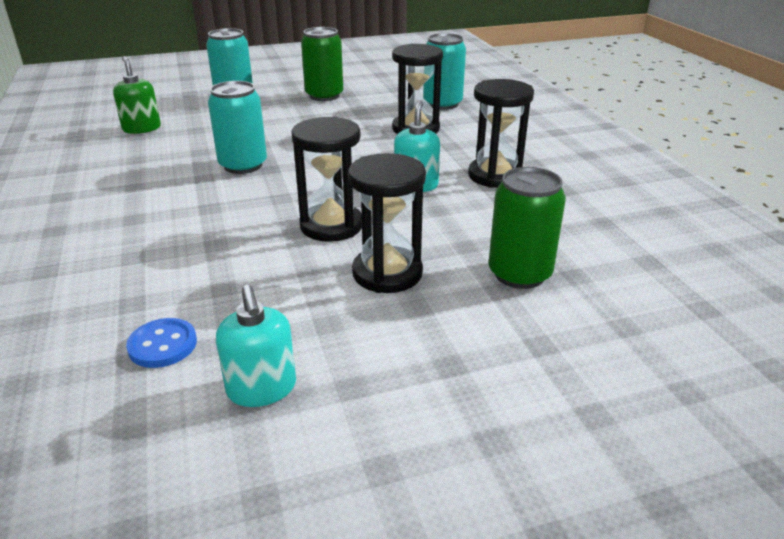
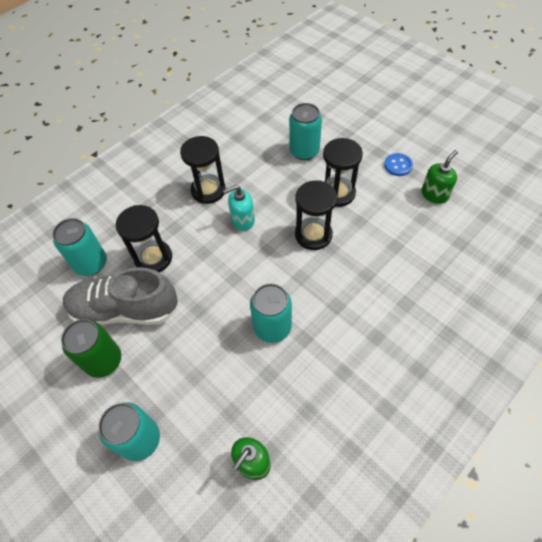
camera: 115 degrees left, 25 degrees up
blue button [126,318,197,368] -> blue button moved to [384,153,413,176]
turquoise soap dispenser [216,285,296,407] -> green soap dispenser [422,150,458,204]
green can [488,167,566,289] -> turquoise can [289,103,322,160]
none -> grey shoe [63,267,178,325]

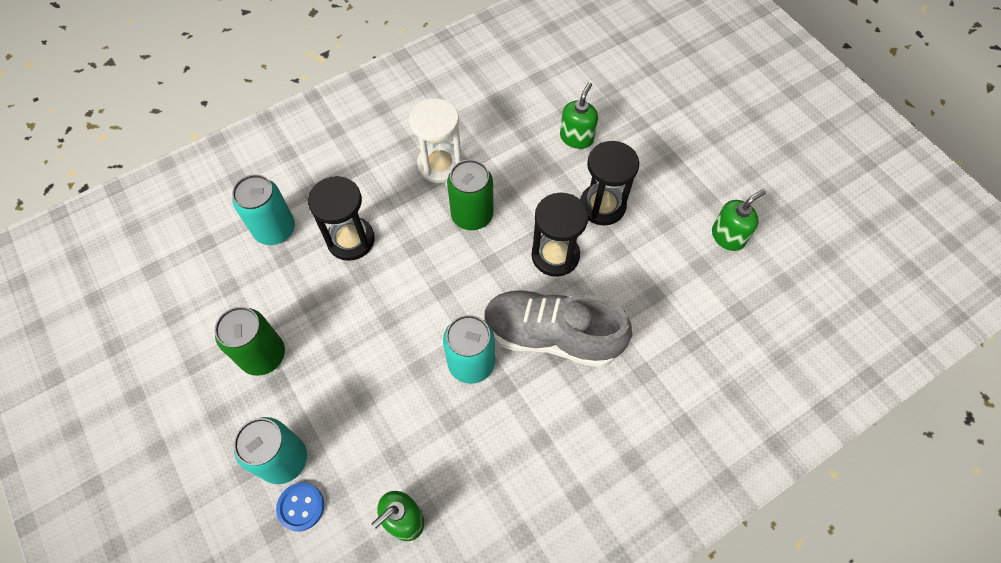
camera: 10 degrees right, 5 degrees up
grey shoe [63,267,178,325] -> grey shoe moved to [484,290,632,367]
black hourglass [180,136,226,204] -> white hourglass [409,98,462,183]
turquoise soap dispenser [223,185,255,231] -> green can [447,159,494,230]
turquoise can [289,103,322,160] -> green soap dispenser [560,82,598,149]
blue button [384,153,413,176] -> blue button moved to [276,483,324,532]

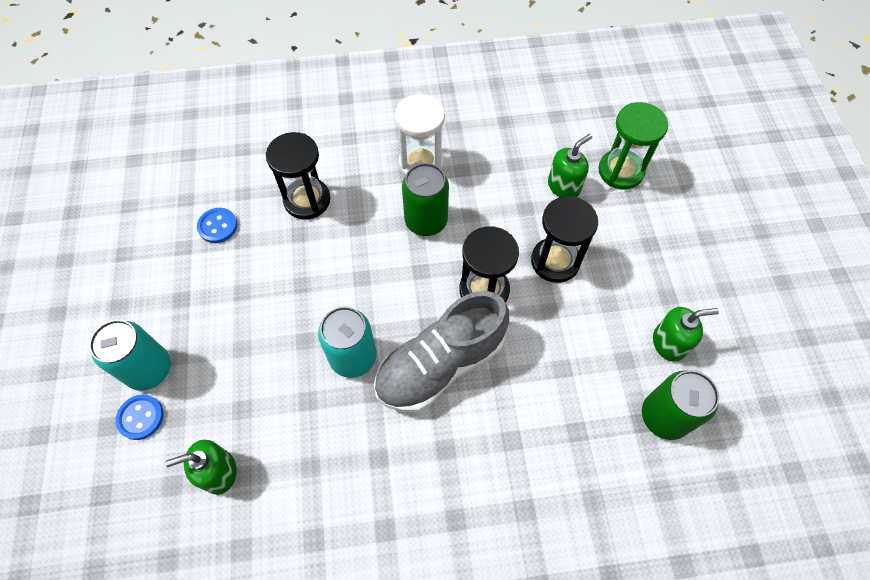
camera: 25 degrees right, 0 degrees up
green can [215,307,285,376] -> green can moved to [642,370,719,440]
turquoise can [232,174,295,245] -> none
grey shoe [484,290,632,367] -> grey shoe turned 75 degrees counterclockwise [374,291,509,412]
none -> blue button [197,208,237,243]
none -> green hourglass [598,102,668,190]

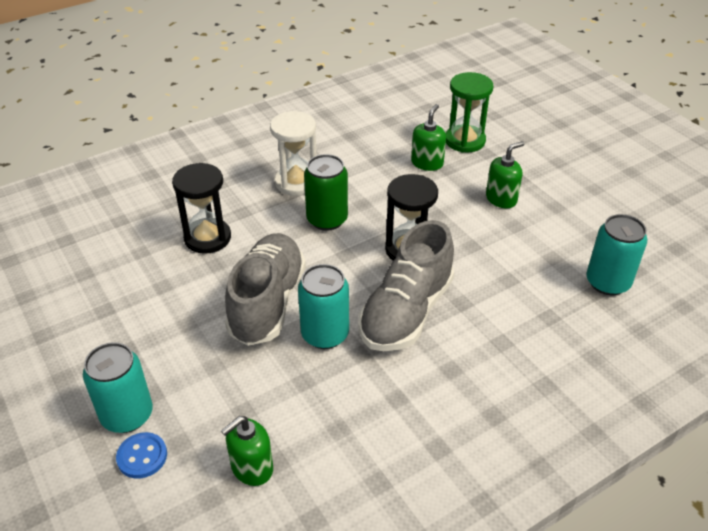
camera: 25 degrees left, 20 degrees down
blue button [197,208,237,243] -> none
black hourglass [531,196,598,283] -> none
green can [642,370,719,440] -> turquoise can [586,214,648,296]
green soap dispenser [653,307,719,362] -> green soap dispenser moved to [486,141,524,209]
none -> grey shoe [225,233,306,346]

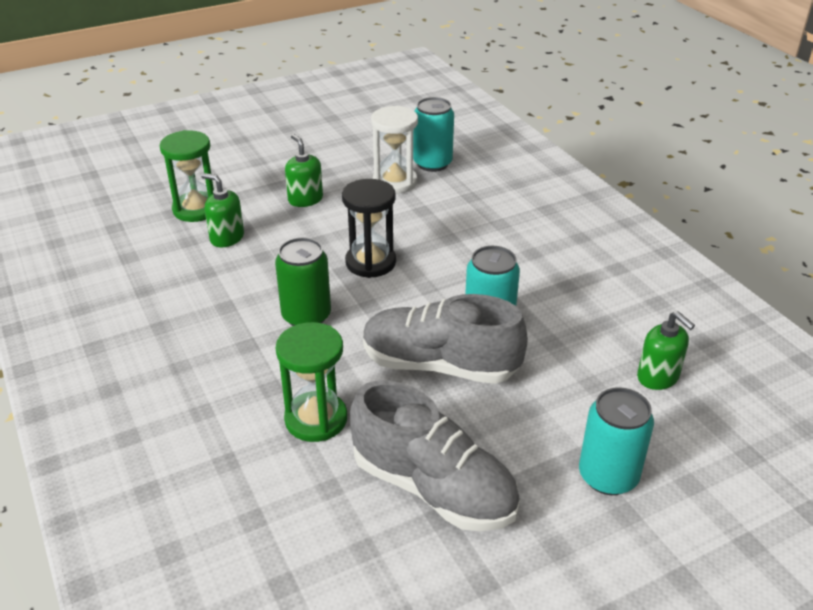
camera: 85 degrees left, 5 degrees down
blue button [116,432,167,479] -> none
black hourglass [172,163,231,254] -> green hourglass [276,322,347,442]
white hourglass [270,111,316,196] -> white hourglass moved to [371,106,418,194]
grey shoe [359,220,454,351] -> grey shoe moved to [350,381,520,531]

